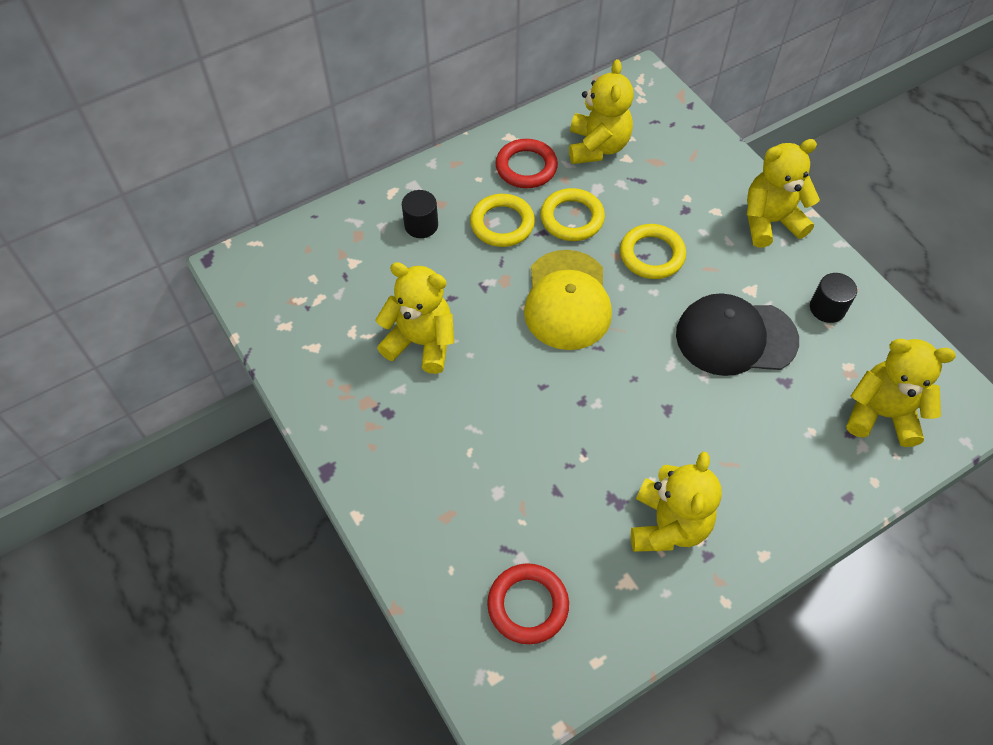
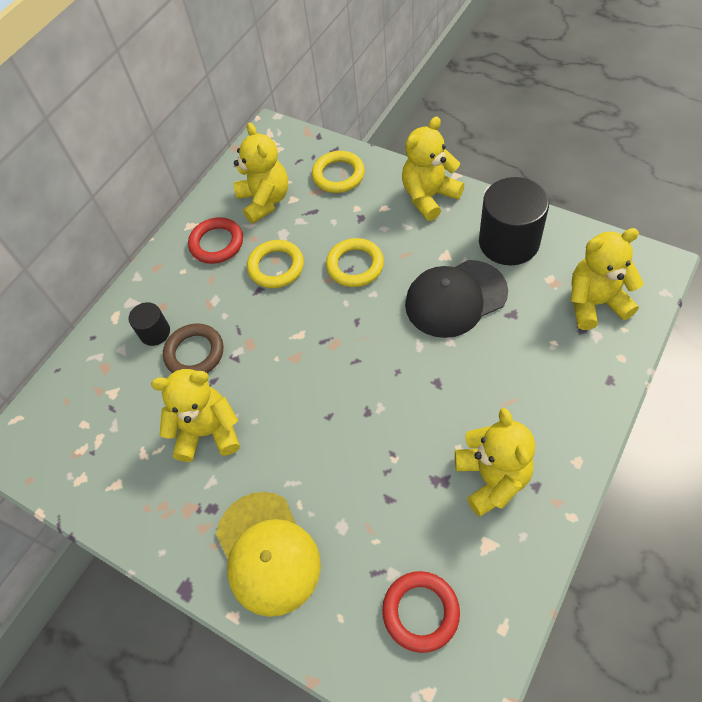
camera: 20 degrees left, 0 degrees up
yellow ring [470,194,535,247] -> yellow ring moved to [312,151,365,193]
yellow cap [524,250,612,350] -> yellow cap moved to [216,492,321,617]
black cylinder [810,273,857,323] -> black cylinder [479,177,549,265], size x1.97
none -> brown ring [163,323,224,373]

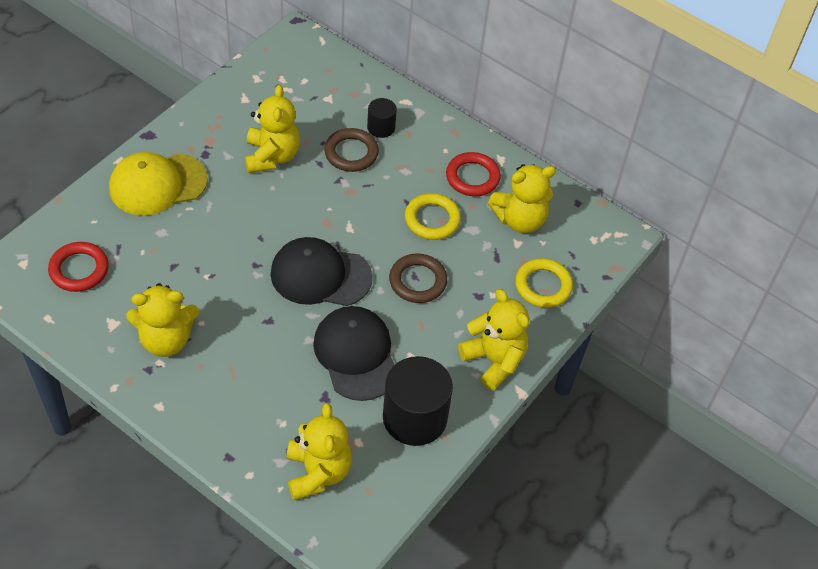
camera: 85 degrees right, 5 degrees down
yellow ring [326,238,384,287] -> brown ring [389,253,447,303]
none -> black cap [270,237,372,306]

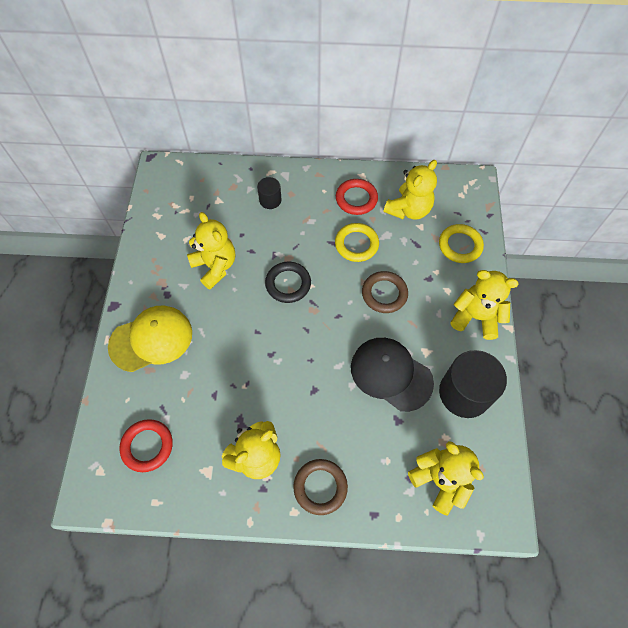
camera: 30 degrees left, 10 degrees up
yellow cap [109,152,208,216] -> yellow cap turned 150 degrees counterclockwise [108,306,192,372]
black cap [270,237,372,306] -> none
brown ring [324,128,379,172] -> brown ring moved to [293,459,348,515]
none -> black ring [265,262,311,303]

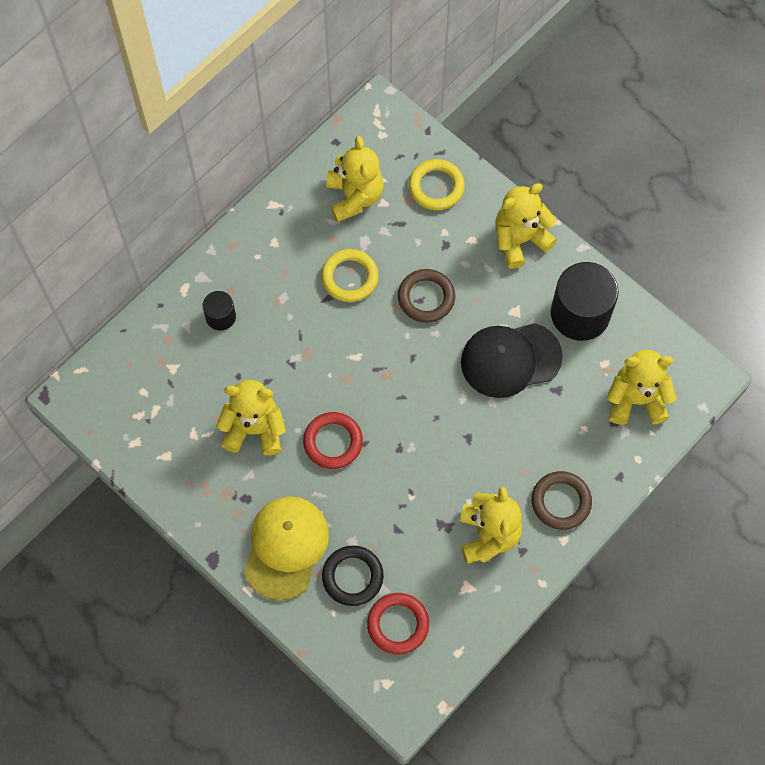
camera: 50 degrees left, 5 degrees up
black ring [265,262,311,303] -> black ring moved to [322,546,384,606]
red ring [336,179,378,215] -> red ring moved to [303,412,363,469]

